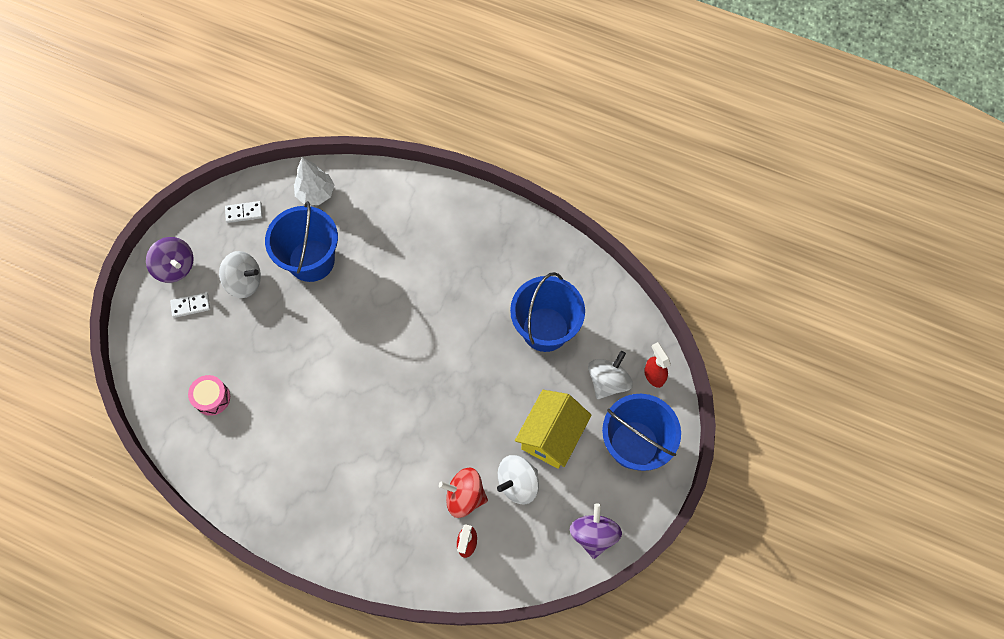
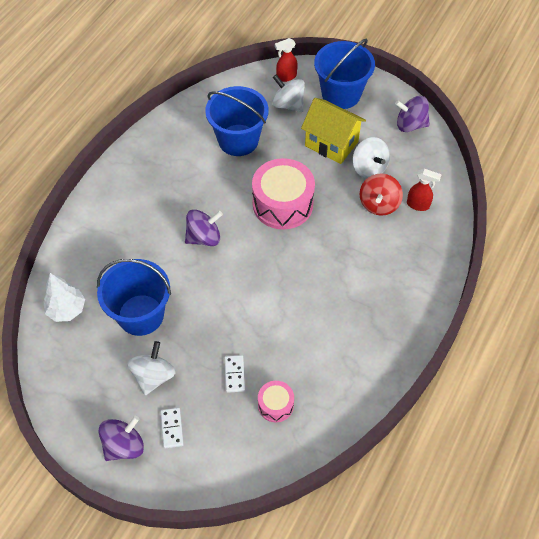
camera: 85 degrees left, 10 degrees down
white domino [225,201,263,223] -> white domino moved to [224,355,245,393]
none -> purple spinning top [185,209,223,246]
none -> pink drum [252,158,315,230]

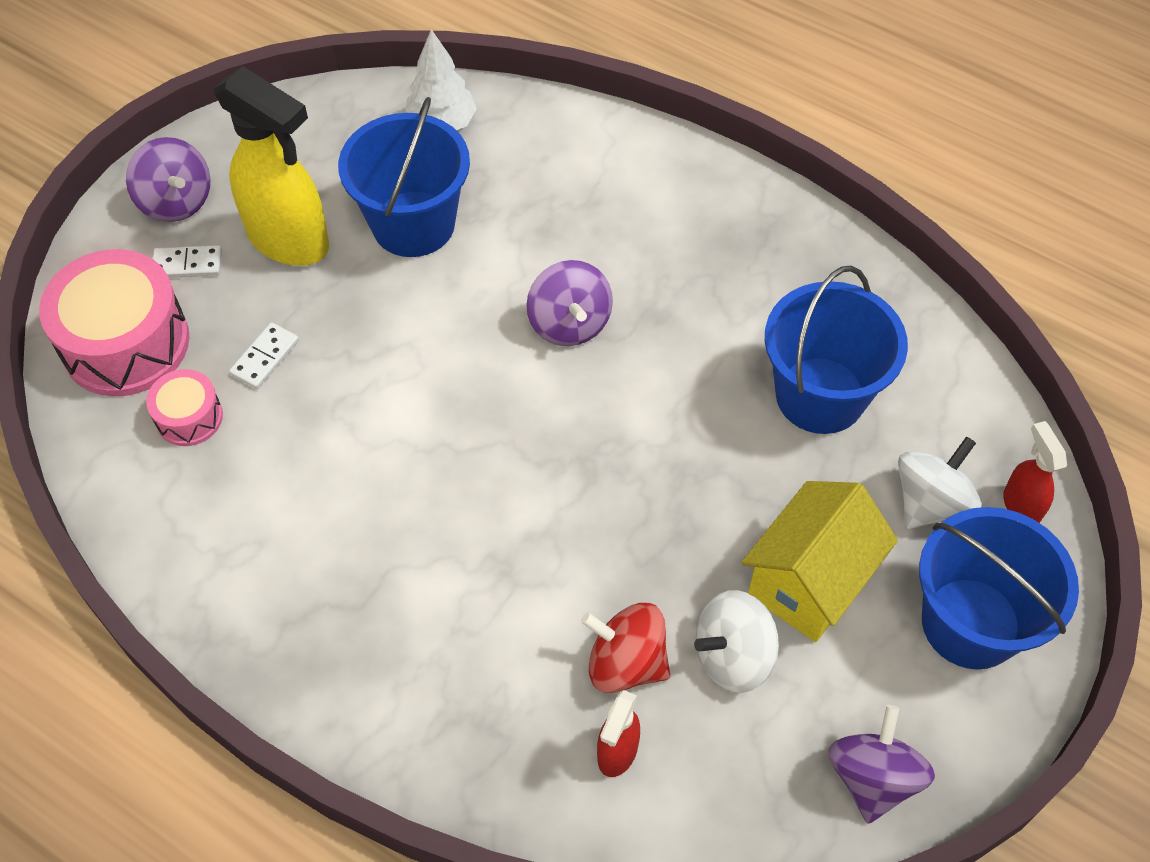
camera: 95 degrees right, 0 degrees up
white spinning top [127,341,176,395] -> yellow spray bottle [214,66,329,266]
white domino [224,355,245,393] -> white domino turned 60 degrees counterclockwise [229,323,299,389]
pink drum [252,158,315,230] -> pink drum moved to [39,249,190,396]

